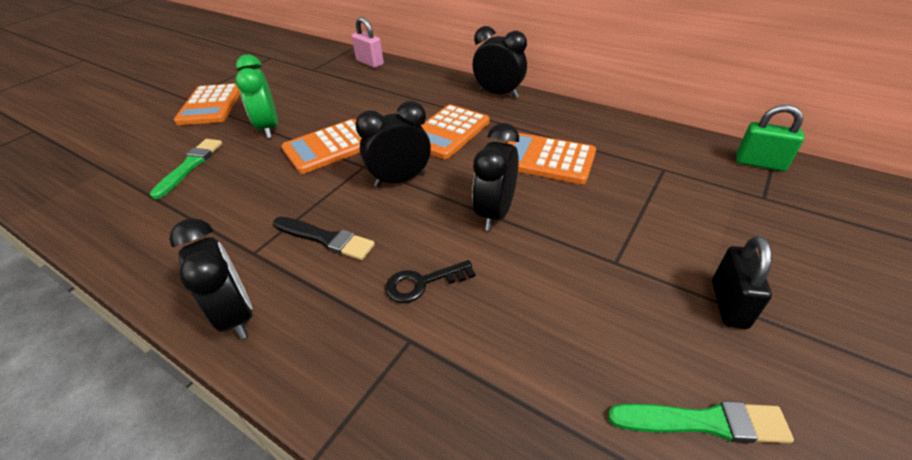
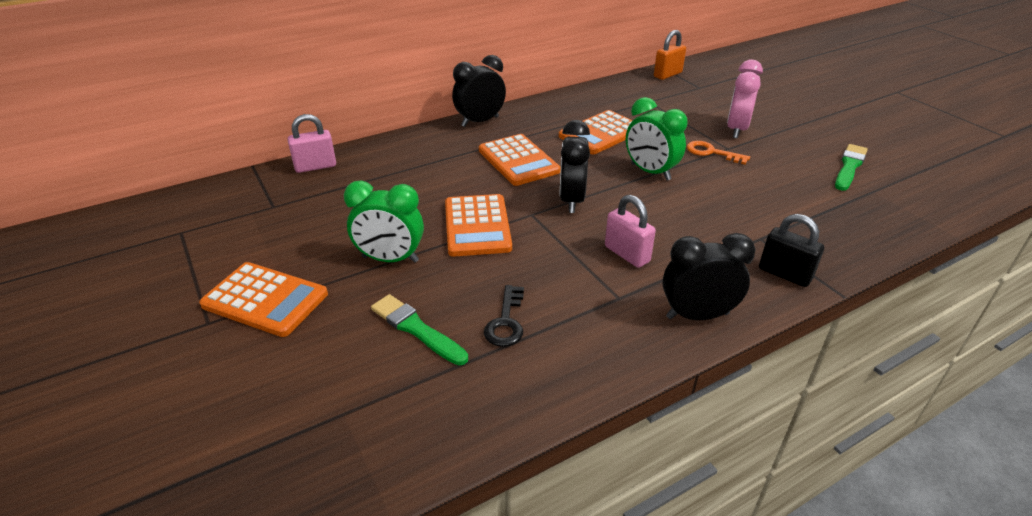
camera: 65 degrees left, 5 degrees down
black brush [273,217,375,260] -> pink padlock [605,195,656,268]
black key [385,260,476,303] -> black key moved to [484,285,524,347]
black clock [472,123,519,231] -> green clock [626,97,688,181]
black padlock [712,236,772,329] -> black padlock moved to [759,214,824,287]
green padlock [736,105,804,171] -> orange padlock [654,30,686,80]
none -> orange key [687,141,750,165]
none -> pink clock [727,59,763,138]

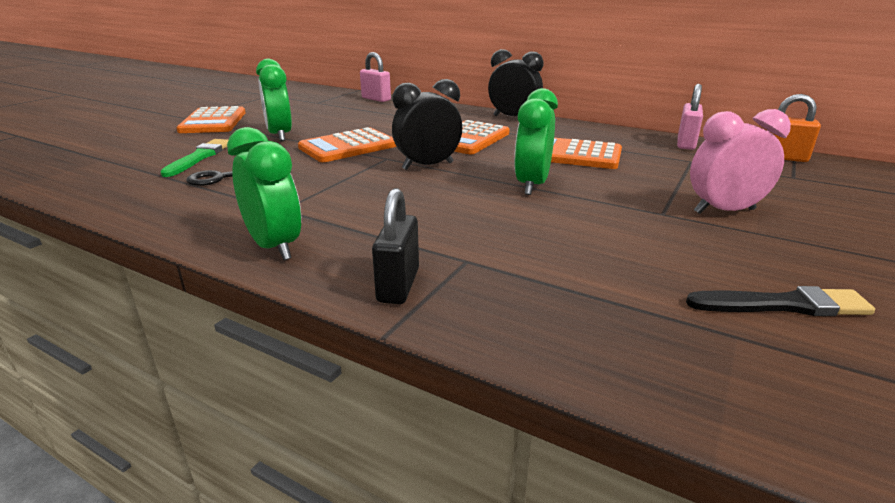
camera: 60 degrees right, 10 degrees down
pink padlock [605,195,656,268] -> pink padlock moved to [677,84,703,150]
black clock [662,233,755,320] -> green clock [227,127,301,261]
orange key [687,141,750,165] -> none
green brush [835,144,868,191] -> black brush [686,286,875,316]

